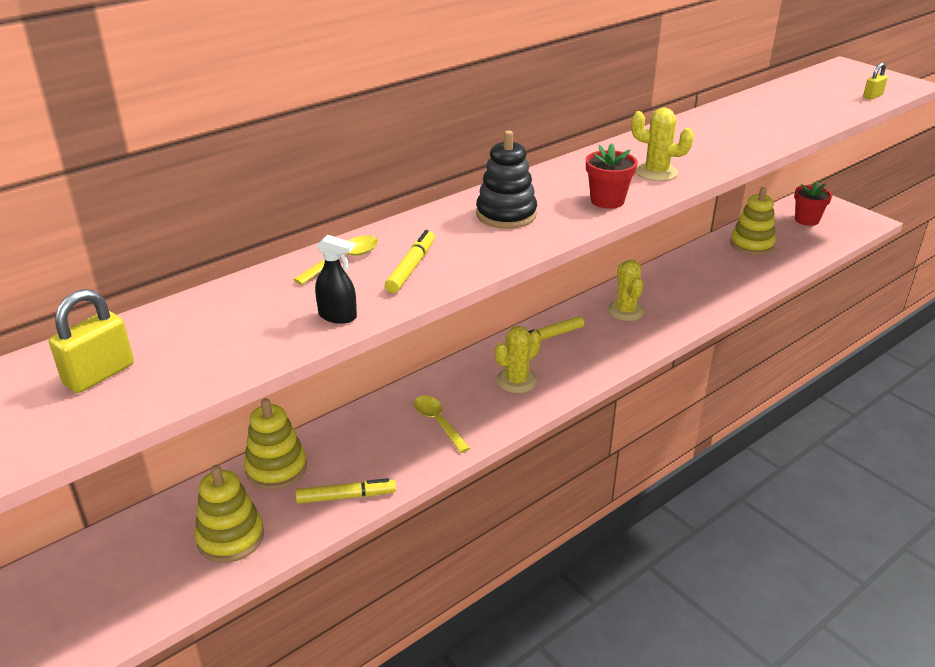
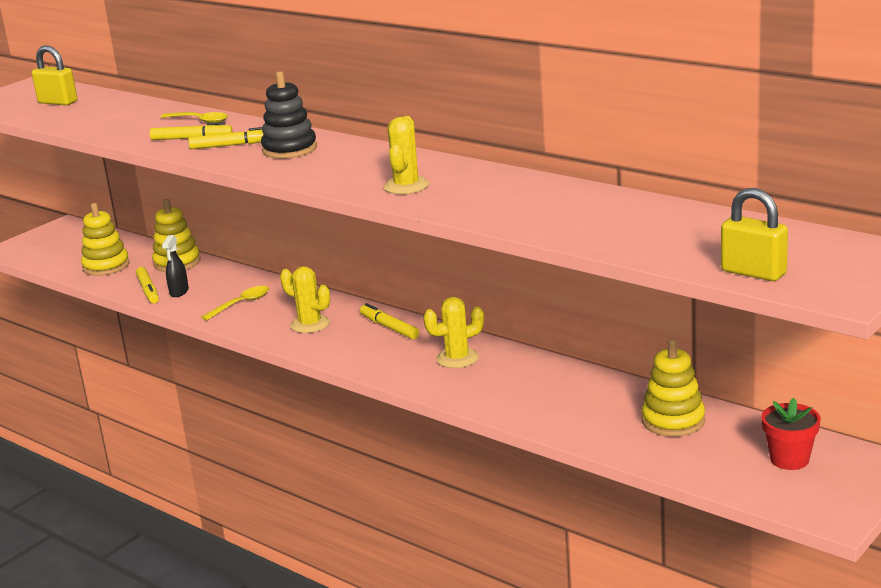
camera: 80 degrees right, 10 degrees down
black spray bottle [315,235,357,324] -> black spray bottle moved to [162,235,189,297]
red flower pot [586,143,638,209] -> none
yellow padlock [863,63,888,100] -> yellow padlock [721,188,788,281], size x1.70
none -> yellow marker [188,127,264,150]

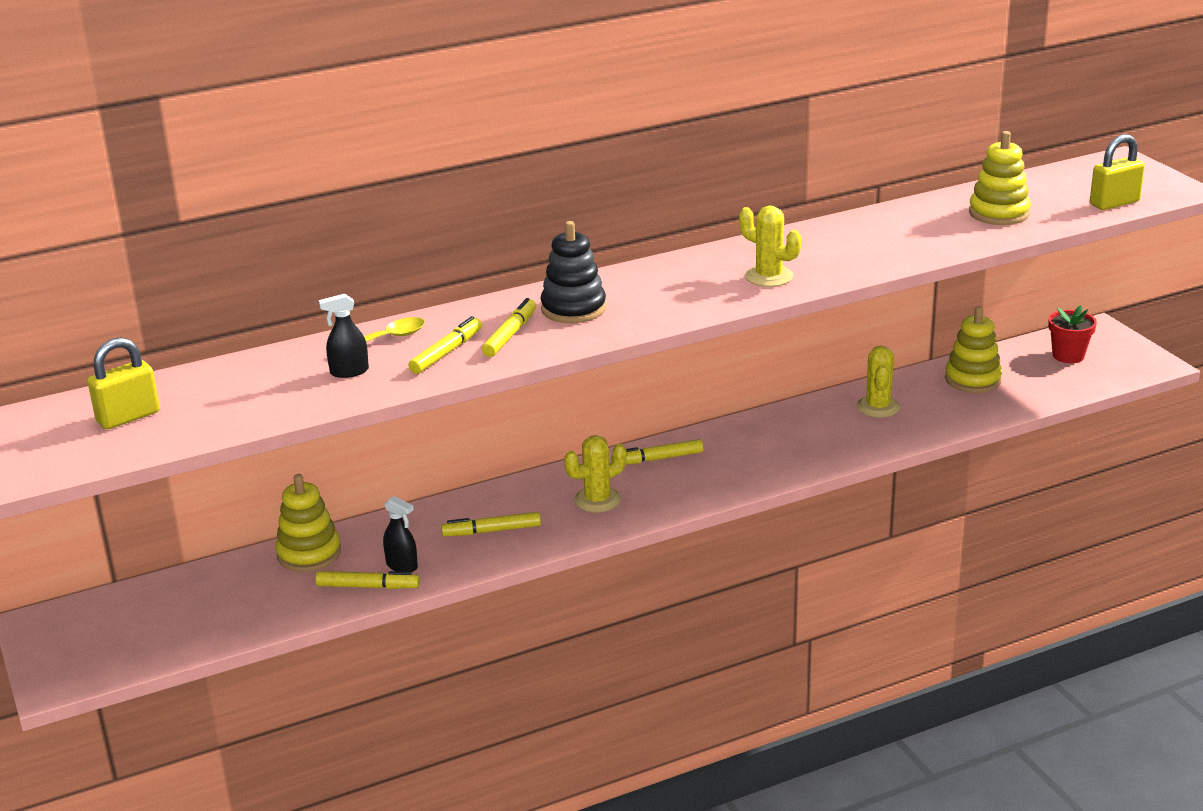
camera: 65 degrees left, 5 degrees up
yellow stacking toy [81,203,130,276] -> yellow stacking toy moved to [969,131,1031,225]
yellow spoon [201,286,269,321] -> yellow marker [441,512,541,536]
yellow cactus [423,297,484,368] -> yellow cactus moved to [857,346,900,418]
none -> black spray bottle [319,294,369,378]

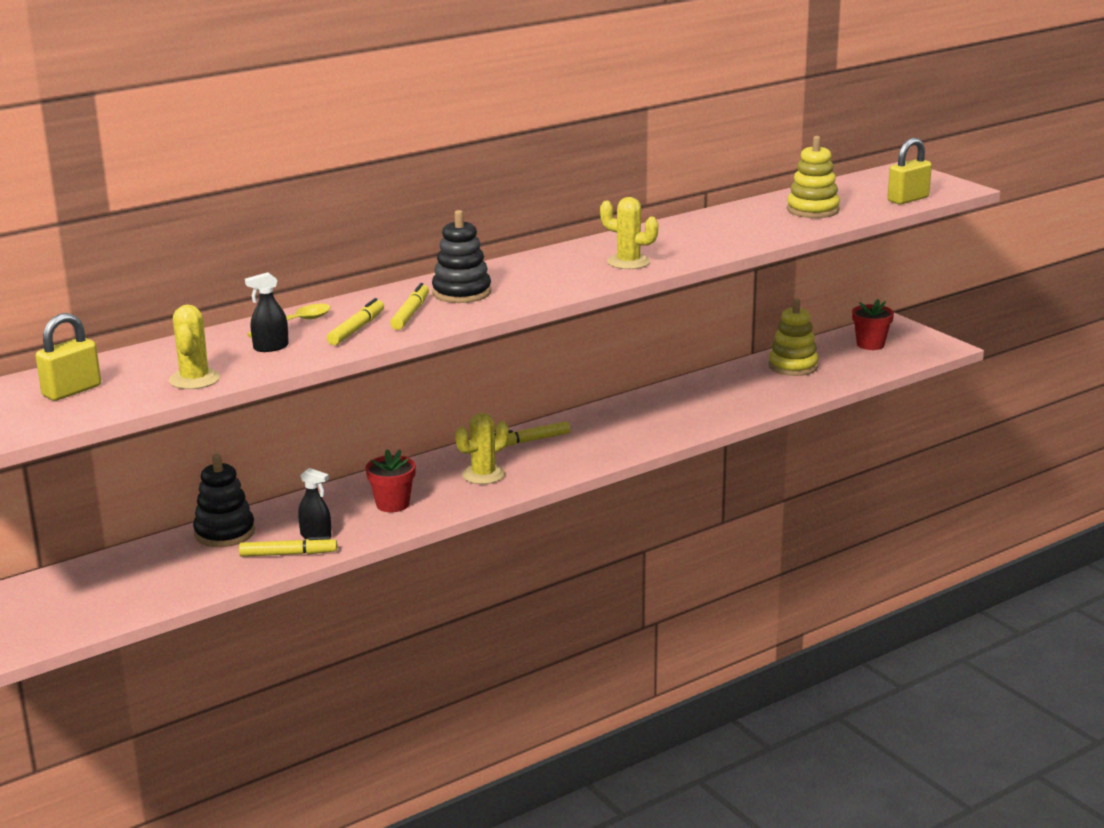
camera: 10 degrees left, 5 degrees down
yellow stacking toy [275,474,341,572] -> black stacking toy [193,454,255,547]
yellow marker [441,512,541,536] -> red flower pot [365,449,416,512]
yellow cactus [857,346,900,418] -> yellow cactus moved to [169,305,220,389]

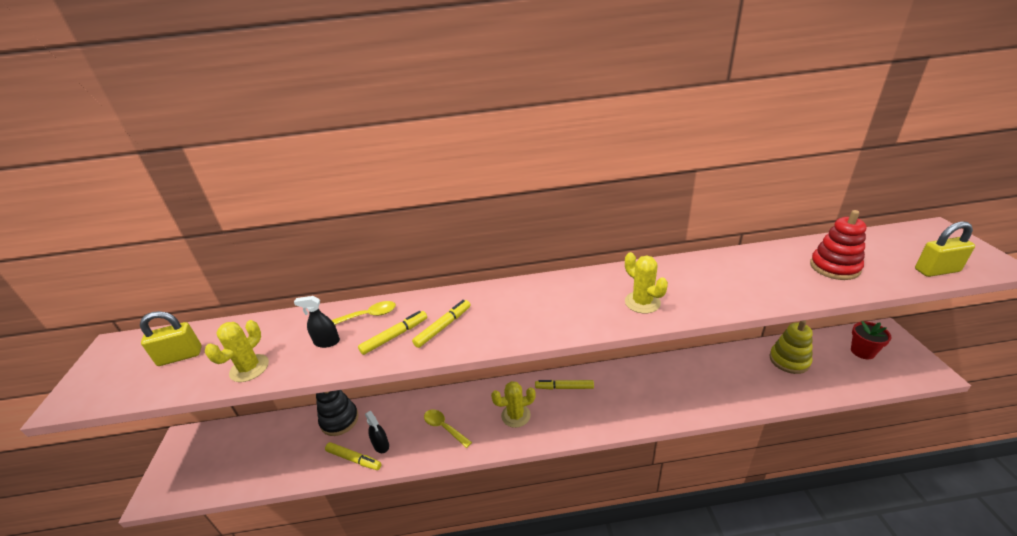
camera: 30 degrees right, 10 degrees up
red flower pot [365,449,416,512] -> yellow spoon [424,410,472,448]
black stacking toy [432,210,491,303] -> none
yellow stacking toy [787,136,840,218] -> red stacking toy [810,210,866,280]

